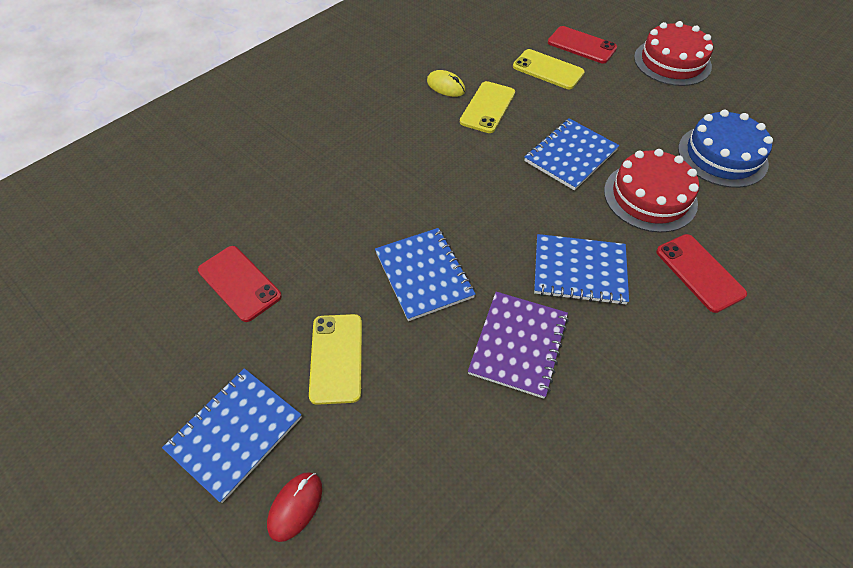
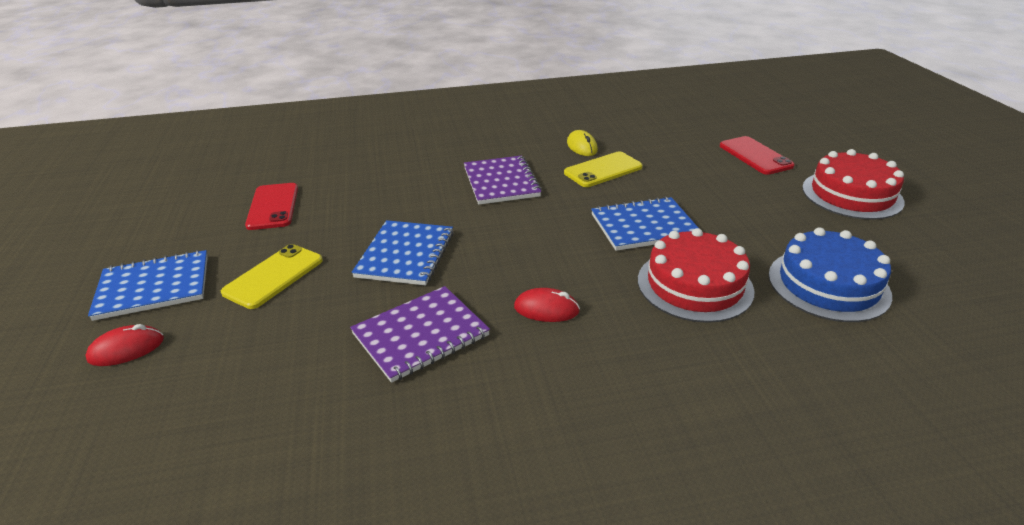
camera: 35 degrees right, 20 degrees down
yellow phone [513,49,585,89] -> none
blue notebook [534,234,629,305] -> red mouse [514,288,580,322]
red phone [656,234,747,313] -> none
none -> purple notebook [464,156,542,205]

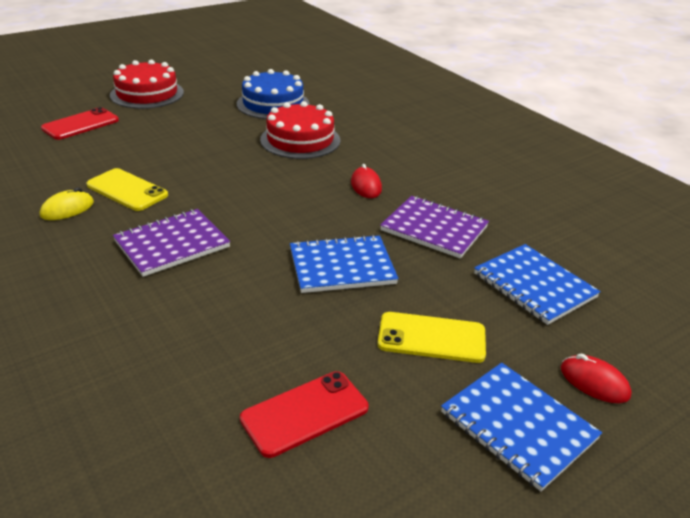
camera: 115 degrees left, 0 degrees up
blue notebook [591,196,698,251] -> blue notebook moved to [474,244,601,325]

